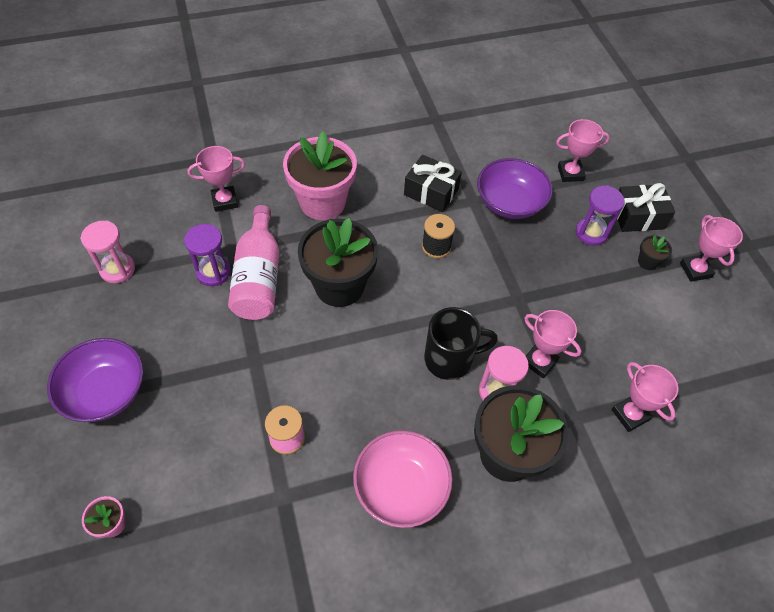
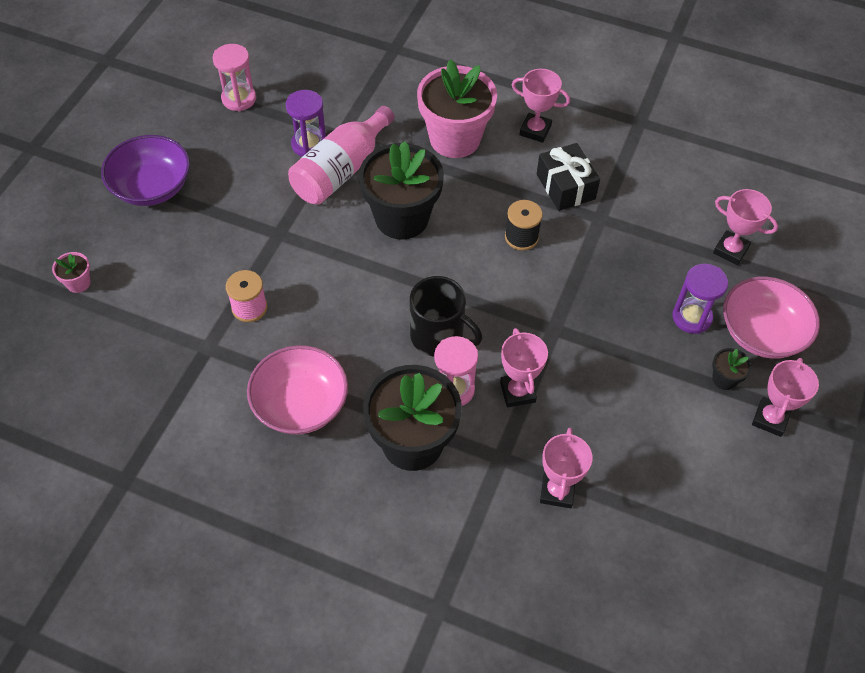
camera: 40 degrees right, 0 degrees up
pink trophy [188,146,245,212] -> pink trophy moved to [512,69,570,143]
purple bowl [477,158,553,219] -> none
black gift [617,183,675,232] -> pink bowl [723,277,820,359]

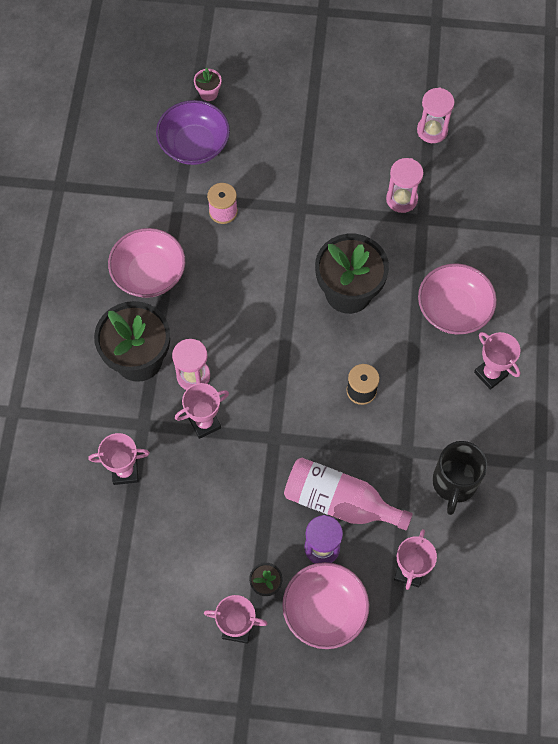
camera: 75 degrees right, 10 degrees up
purple bowl [101,135,190,206] -> purple bowl moved to [156,100,230,165]
purple hourglass [286,90,326,157] -> pink hourglass [386,158,424,213]
pink bottle [288,106,394,205] -> pink bottle moved to [284,458,413,531]
black mug [410,276,483,357] -> black mug moved to [432,441,487,515]
pink flower pot [417,59,497,158] -> pink bowl [418,263,497,334]
pink trophy [512,69,570,143] -> pink trophy turned 45 degrees counterclockwise [474,332,521,390]
black gift [537,143,600,211] -> none

